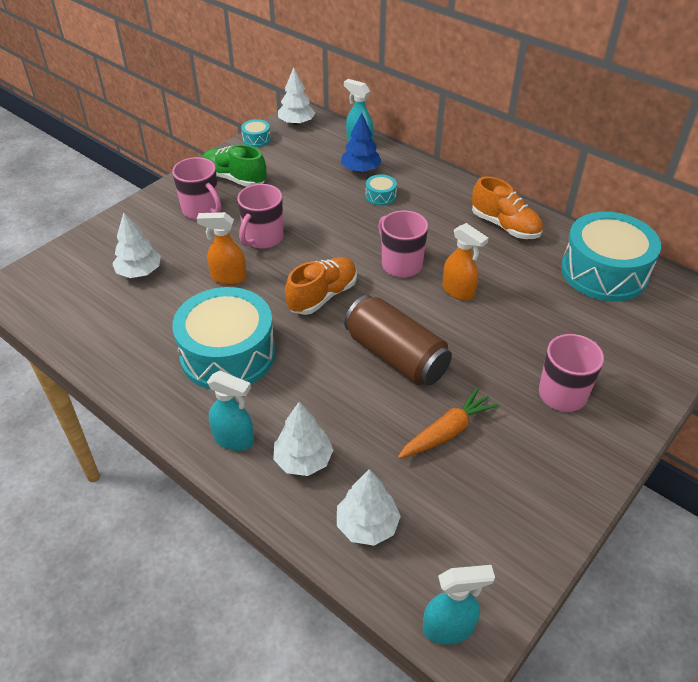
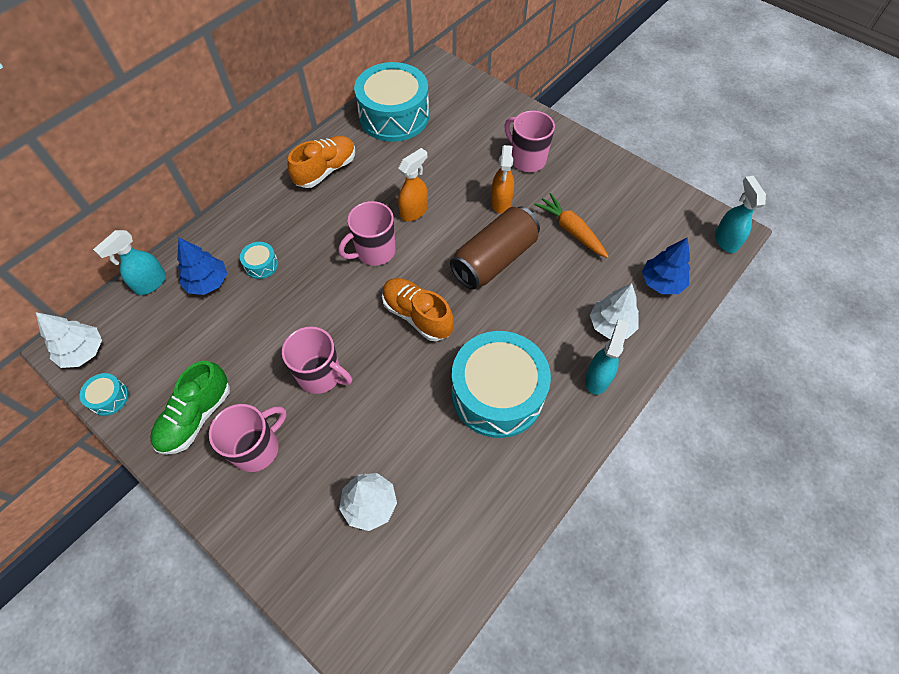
camera: 90 degrees left, 15 degrees up
orange spray bottle [197,212,247,285] -> orange spray bottle moved to [491,145,514,213]
white tree [337,469,401,546] -> blue tree [642,237,691,294]

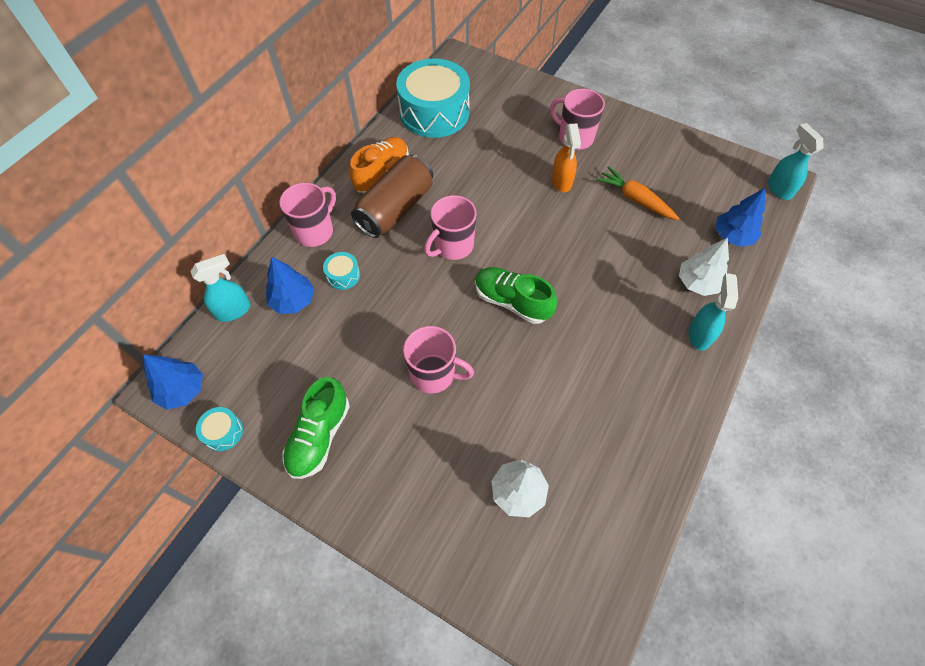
camera: 10 degrees left, 0 degrees up
white tree [36,312,102,368] -> blue tree [143,354,203,410]
turquoise spray bottle [93,230,166,295] -> turquoise spray bottle turned 150 degrees counterclockwise [191,254,251,322]
pink mug [209,404,287,472] -> pink mug moved to [280,183,336,247]
orange shoe [382,278,454,341] -> green shoe [475,267,557,324]
orange spray bottle [398,148,428,221] -> none
brown can [450,207,540,290] -> brown can moved to [351,155,433,238]
turquoise drum [452,331,551,438] -> none

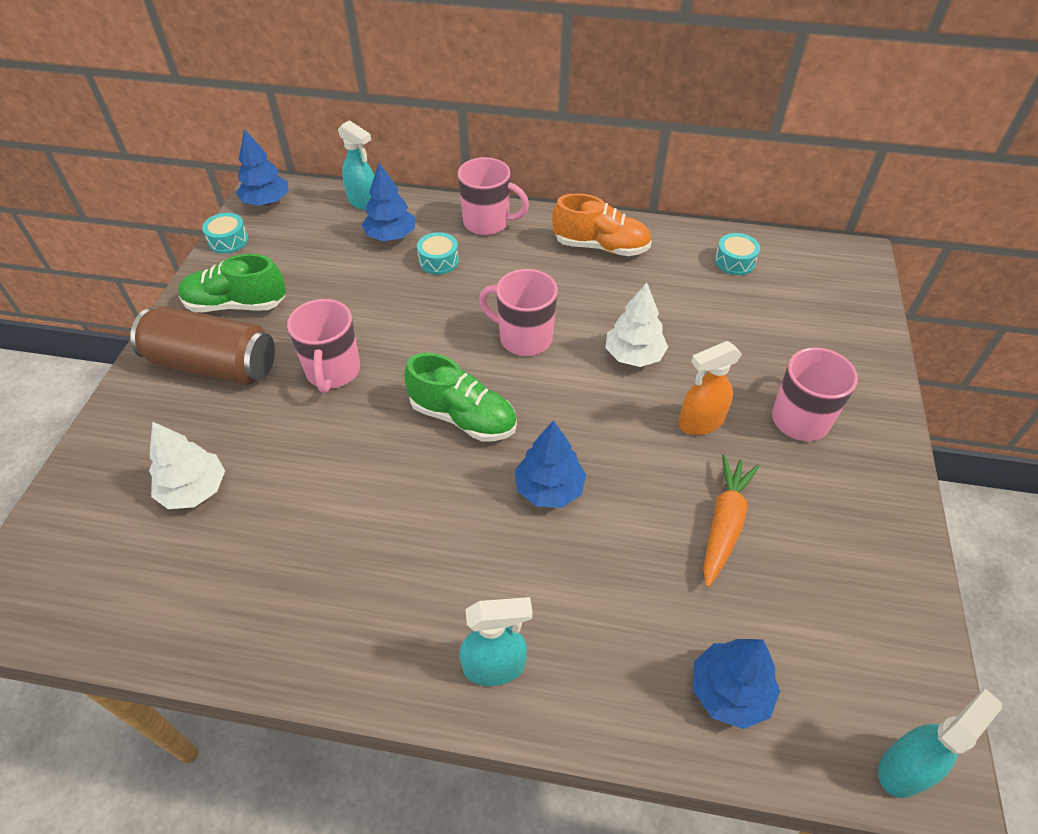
camera: 70 degrees right, 10 degrees down
brown can [351,155,433,238] -> brown can moved to [130,306,275,385]
turquoise drum [396,58,470,138] -> turquoise drum [715,233,760,275], size x0.40
green shoe [475,267,557,324] -> green shoe turned 105 degrees clockwise [404,353,517,442]
white tree [679,238,729,296] -> white tree moved to [606,283,668,367]
none -> blue tree [515,420,586,508]

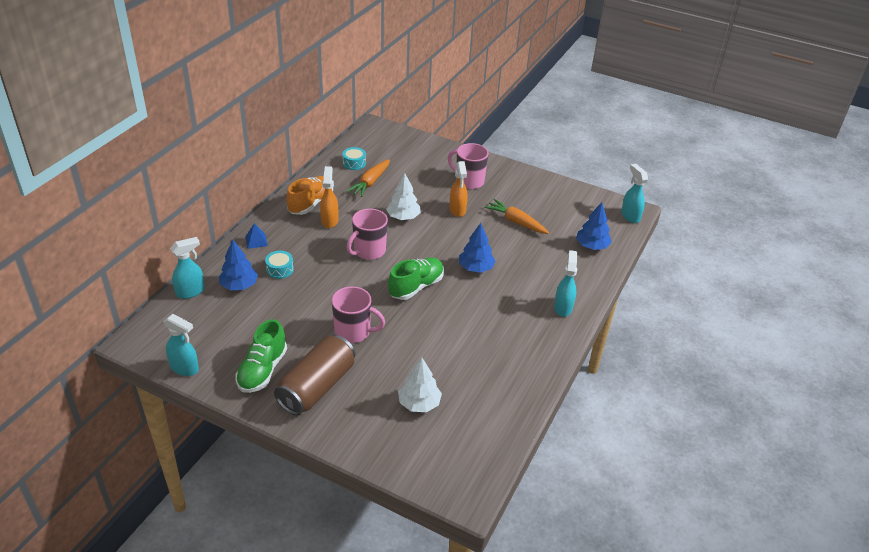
camera: 75 degrees left, 10 degrees down
turquoise drum [202,213,249,254] -> turquoise spray bottle [163,314,199,376]
blue tree [236,129,289,206] -> none
pink mug [458,157,529,235] -> blue pyramid [245,223,268,249]
none -> orange spray bottle [320,166,338,228]
none -> orange carrot [347,159,390,197]

